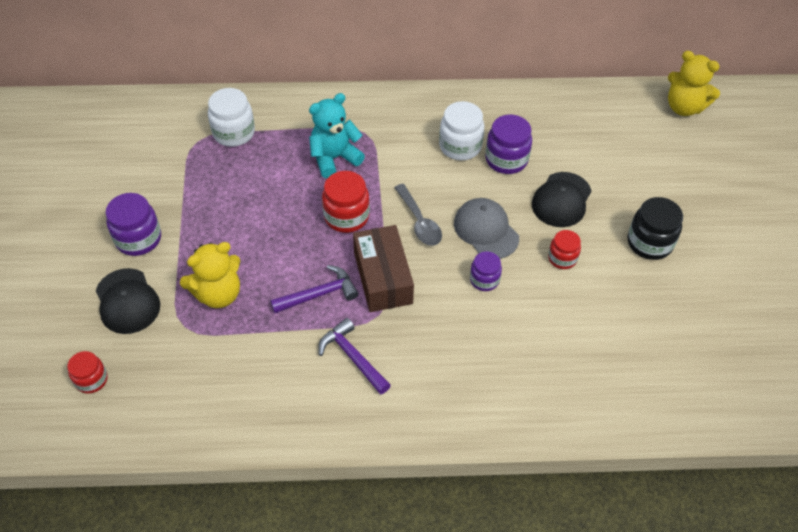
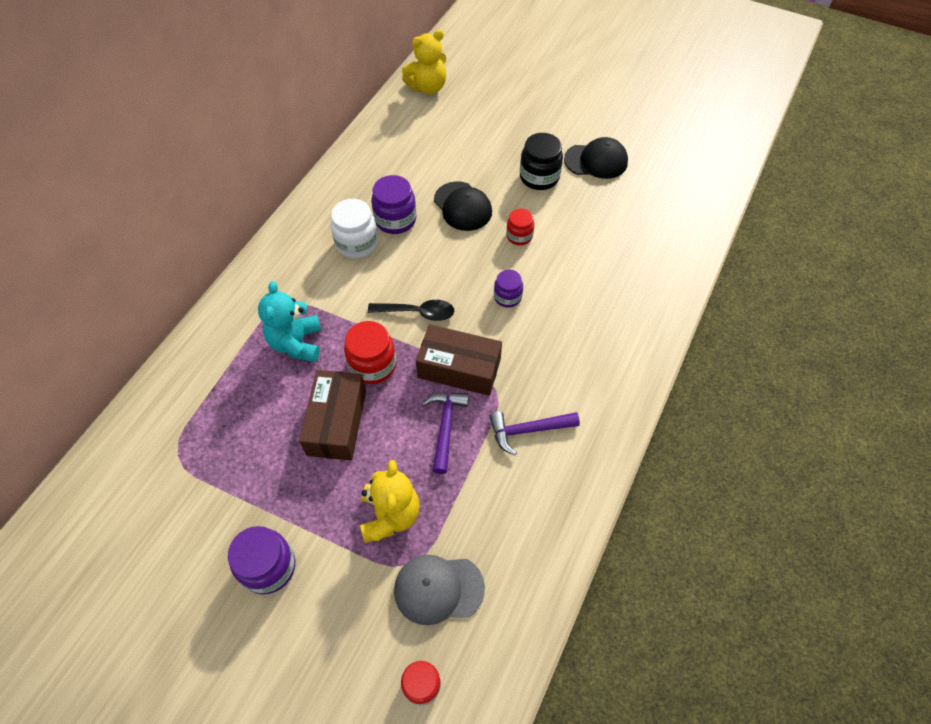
camera: 60 degrees left, 5 degrees up
black cap [96,268,160,334] -> black cap moved to [564,137,628,179]
white jar [208,88,255,147] -> none
grey spoon [394,184,442,246] -> black spoon [368,300,455,321]
grey cap [454,198,519,259] -> grey cap moved to [394,555,485,625]
none -> brown box [299,370,366,460]

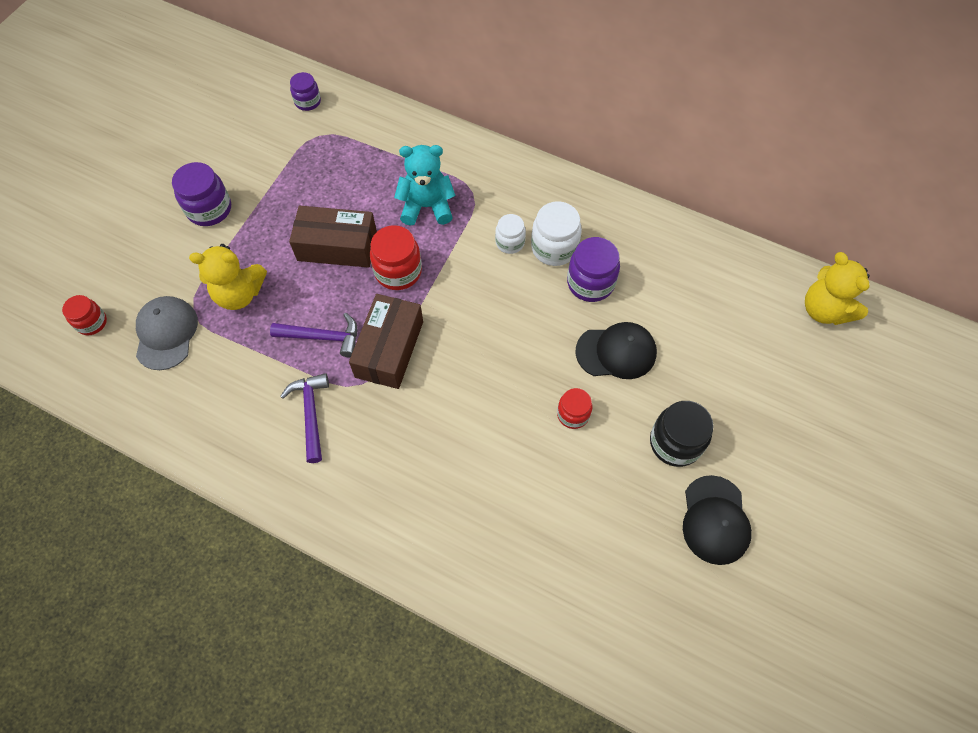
camera: 90 degrees right, 5 degrees up
black spoon [368,300,455,321] -> none
black cap [434,181,492,231] -> black cap turned 150 degrees counterclockwise [576,322,657,379]
purple jar [494,270,523,307] -> purple jar moved to [290,72,321,111]
none -> white jar [495,214,526,254]

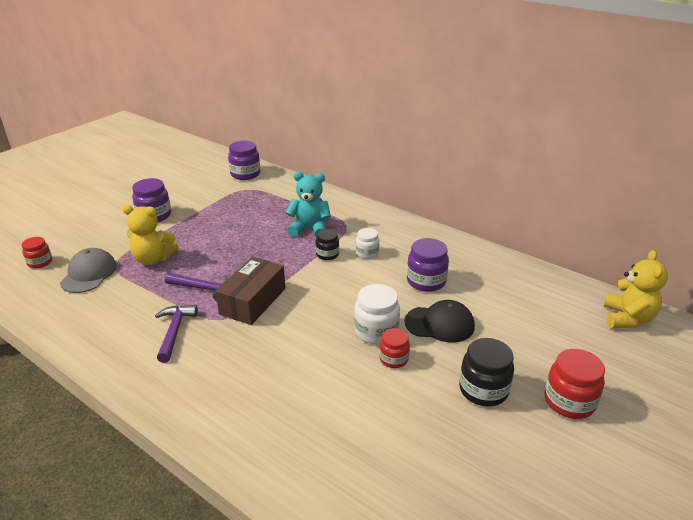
camera: 10 degrees right, 30 degrees down
brown box [289,206,377,268] -> none
purple jar [290,72,321,111] -> purple jar [228,141,260,180], size x1.60
red jar [370,225,422,290] -> red jar moved to [545,349,605,419]
white jar [531,201,582,266] -> white jar moved to [354,284,400,344]
black cap [683,475,752,565] -> none
yellow teddy bear [805,252,870,325] -> yellow teddy bear turned 150 degrees counterclockwise [604,250,668,328]
none -> black jar [316,229,339,260]

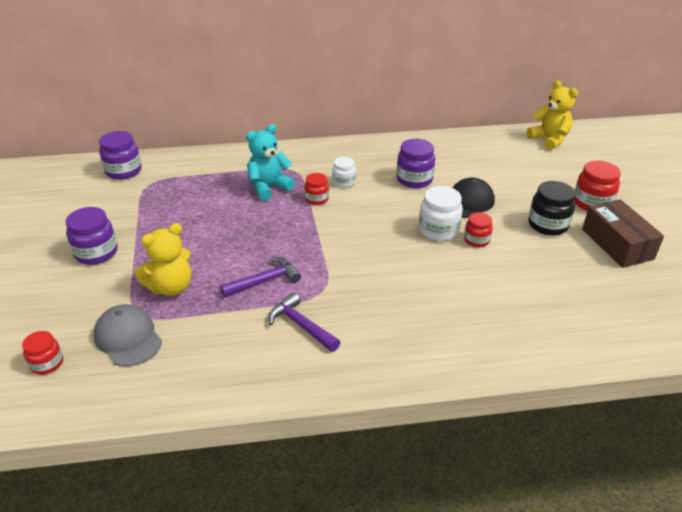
camera: 45 degrees left, 5 degrees up
brown box [215,257,285,325] -> brown box moved to [582,199,664,268]
black jar [316,229,339,260] -> red jar [304,173,329,205]

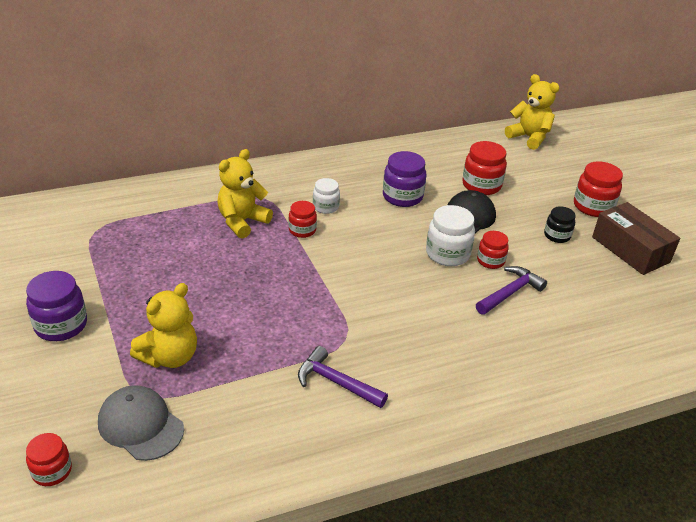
camera: 15 degrees left, 0 degrees up
purple jar [99,131,142,180] -> none
purple hammer [220,257,301,297] -> purple hammer moved to [476,266,547,315]
turquoise teddy bear [246,124,295,201] -> yellow teddy bear [217,149,273,239]
black jar [528,181,576,236] -> black jar [544,206,576,243], size x0.63
none -> red jar [462,141,507,195]

